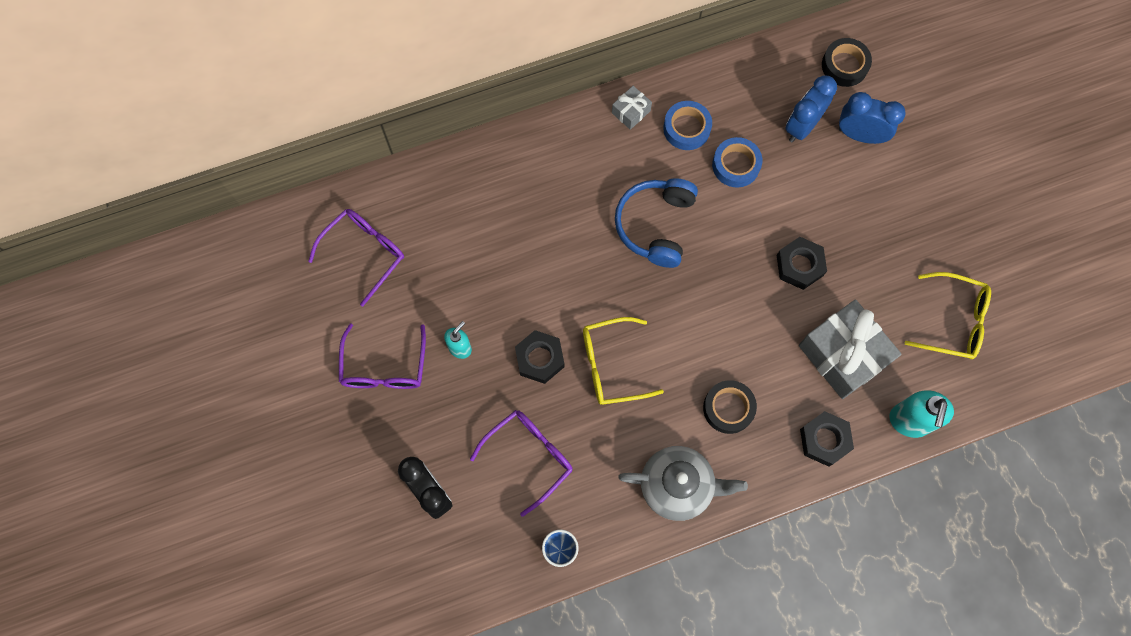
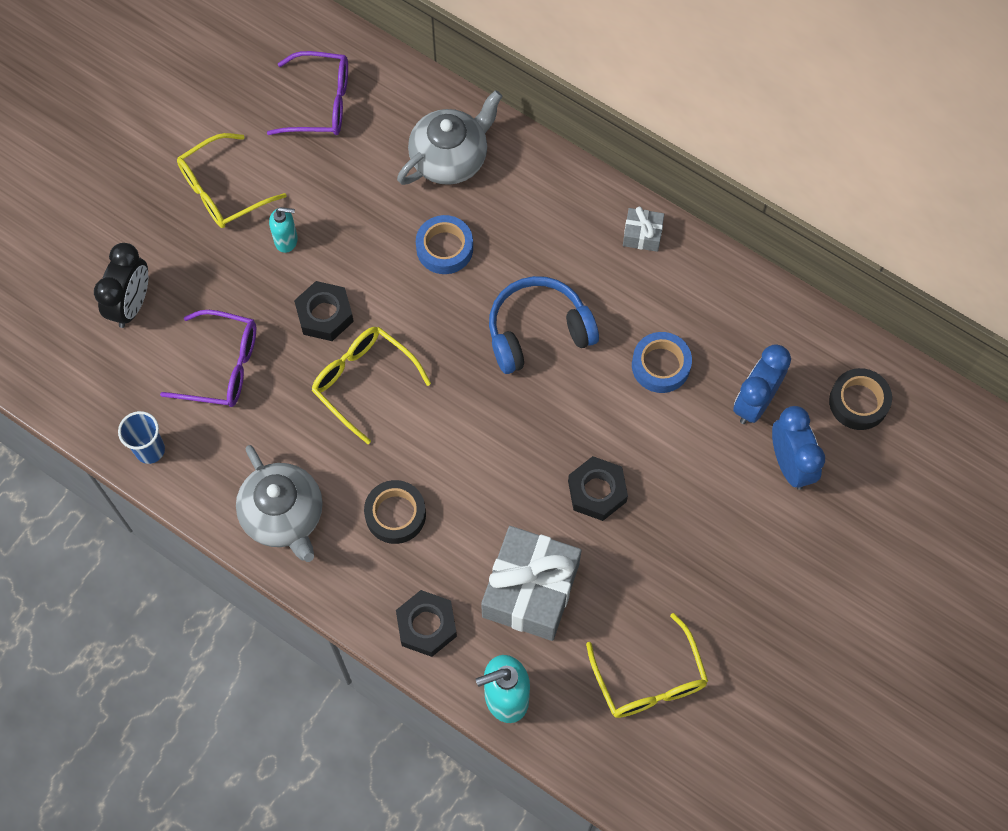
camera: 55 degrees right, 5 degrees down
purple glasses [339,323,426,389] -> yellow glasses [177,133,286,228]
blue tape [663,101,712,150] -> blue tape moved to [416,215,473,274]
blue clock [785,75,837,142] -> blue clock turned 60 degrees counterclockwise [733,344,791,424]
none -> grey teapot [397,90,502,185]

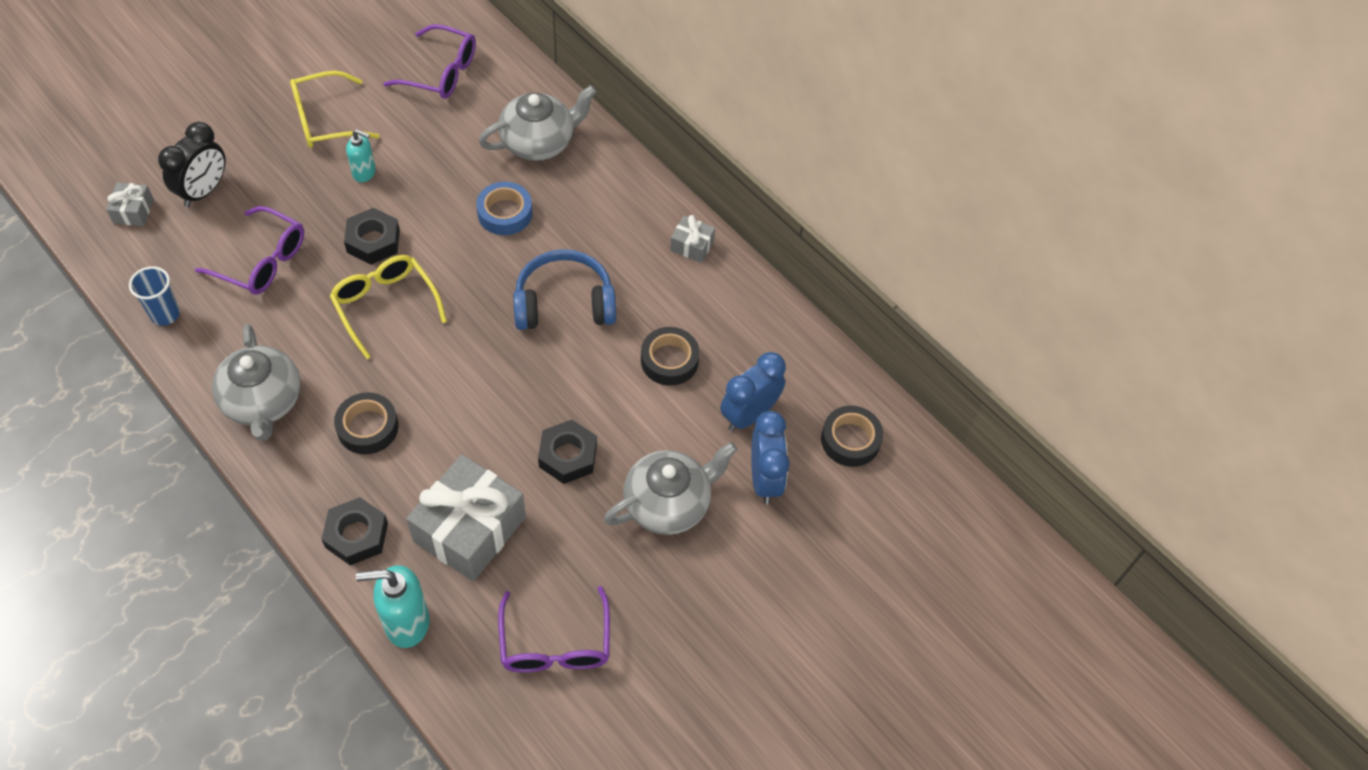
camera: 10 degrees right, 10 degrees down
yellow glasses [586,613,708,718] -> purple glasses [498,586,610,673]
blue tape [632,332,692,393] -> black tape [641,327,700,386]
none -> grey gift [106,183,154,226]
none -> grey teapot [604,442,738,535]

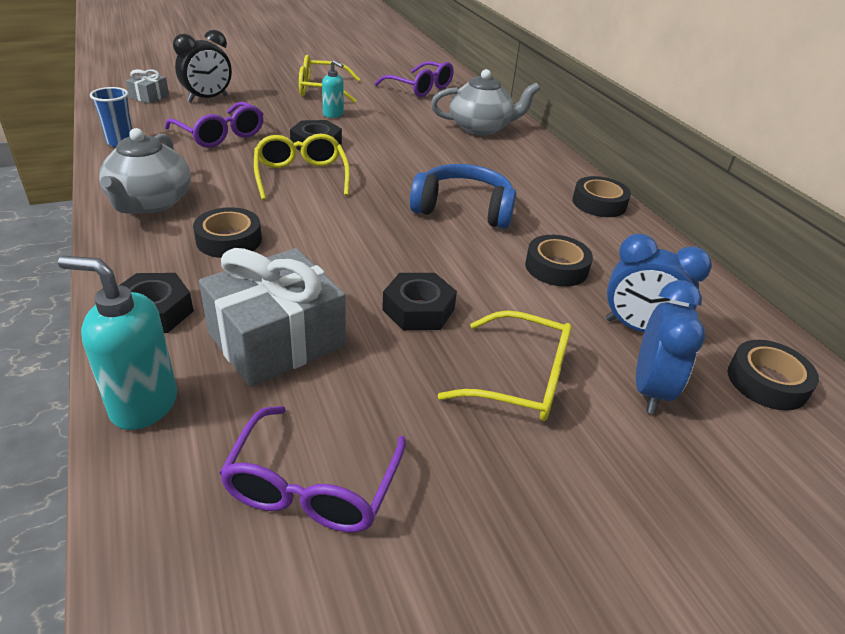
camera: 20 degrees right, 20 degrees down
blue tape [476,182,532,235] -> none
grey teapot [604,442,738,535] -> yellow glasses [437,310,572,421]
grey gift [670,215,715,263] -> black tape [573,176,631,217]
blue clock [720,352,786,431] -> blue clock turned 135 degrees counterclockwise [606,234,712,332]

